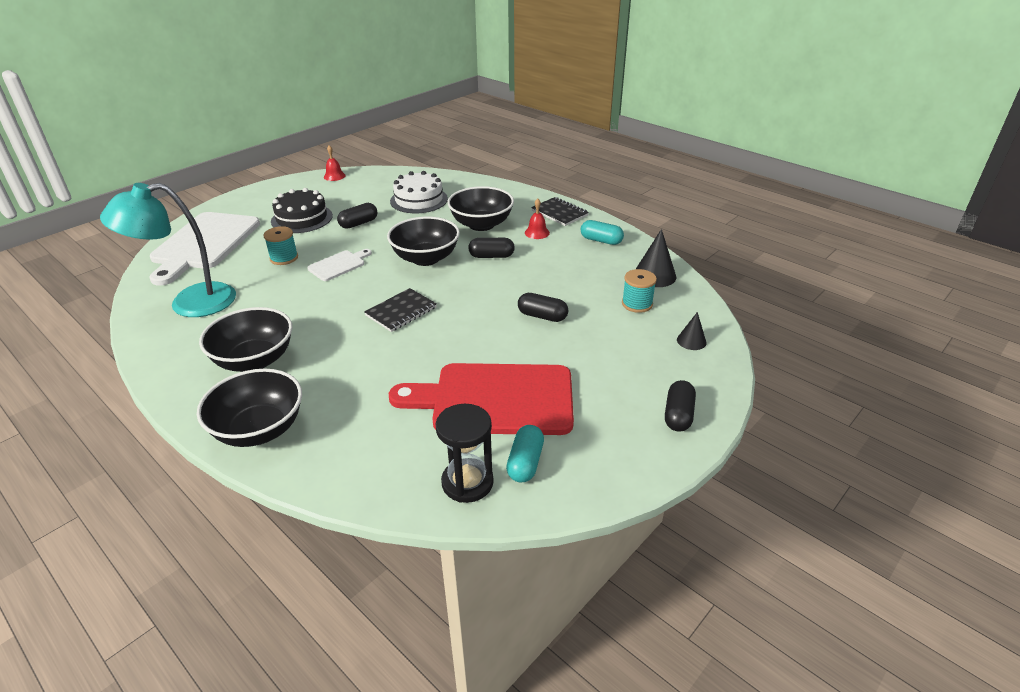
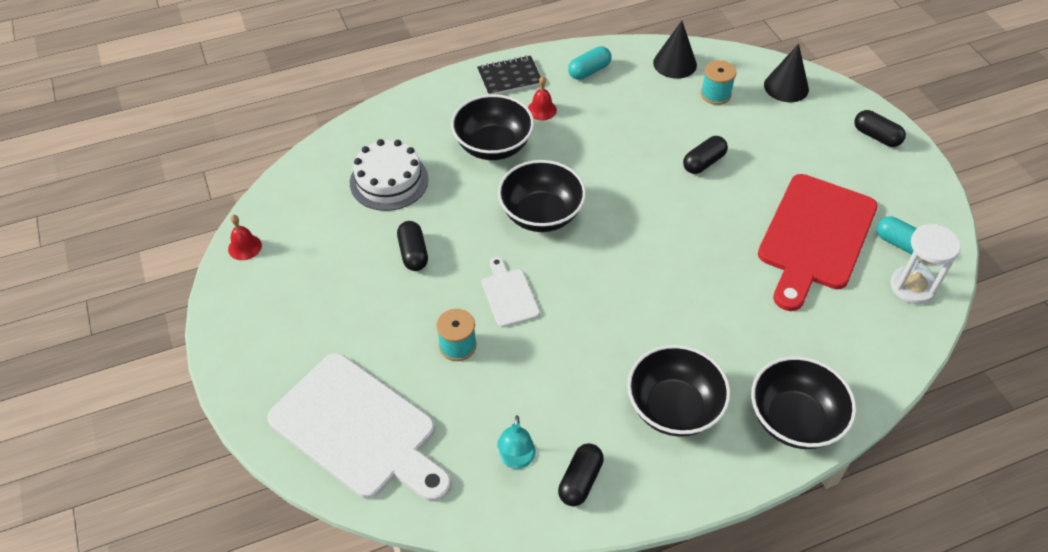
camera: 65 degrees left, 15 degrees up
turquoise lamp [100,183,236,317] -> turquoise lamp [497,415,536,469], size x0.45
black cake [271,188,333,233] -> none
black notebook [364,288,437,332] -> none
black hourglass [436,404,494,503] -> white hourglass [890,224,961,304]
black capsule [468,238,515,258] -> black capsule moved to [558,443,604,506]
black cone [677,312,707,350] -> black cone [764,44,809,102], size x1.68

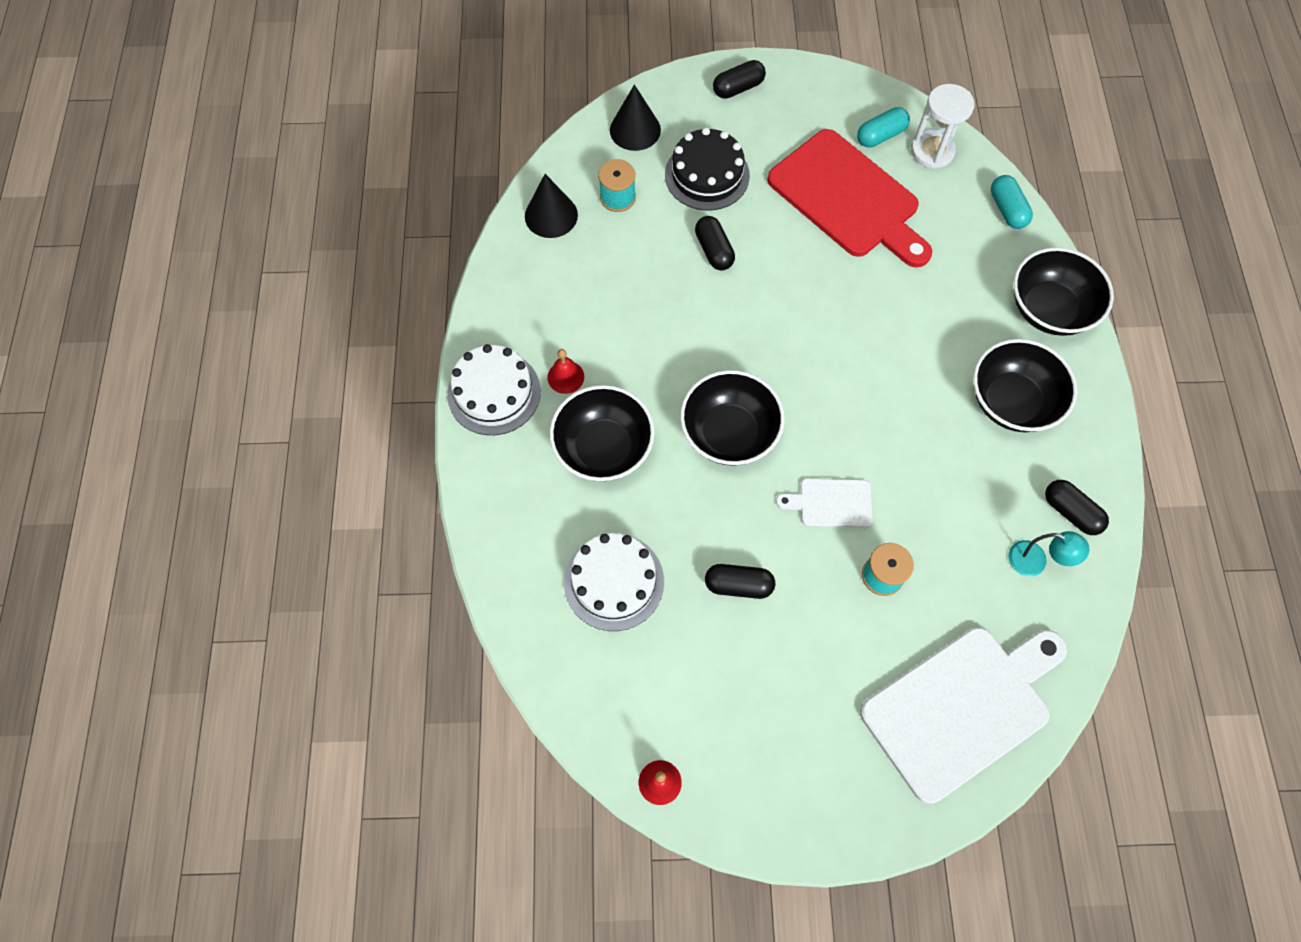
camera: 70 degrees left, 15 degrees up
black notebook [477,56,541,94] -> white cake [447,344,541,435]
turquoise capsule [568,46,611,80] -> turquoise capsule moved to [991,175,1033,229]
none -> black cake [665,127,750,210]

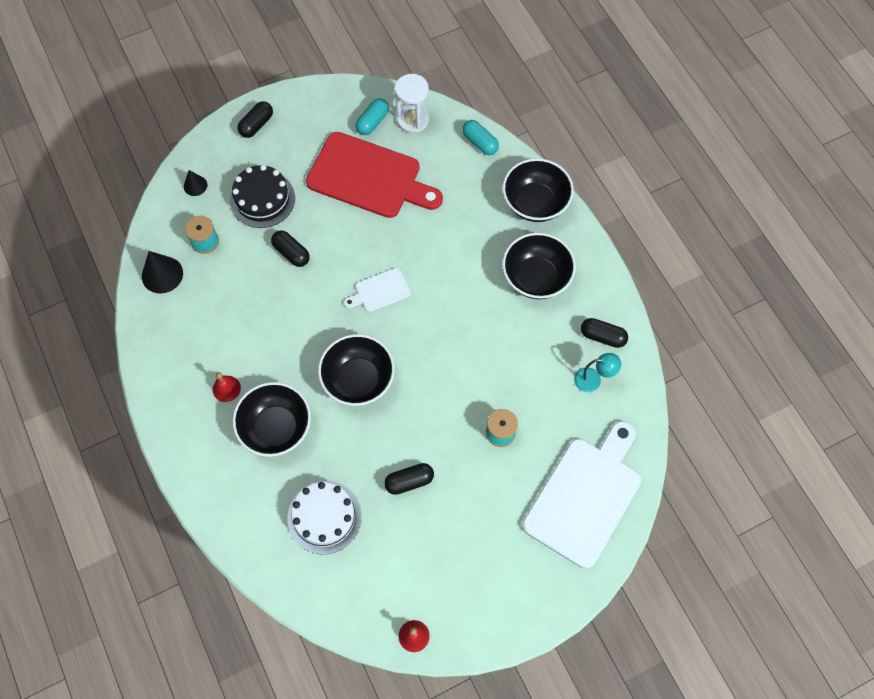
camera: 25 degrees left, 0 degrees up
white cake [447,344,541,435] -> none
black cone [610,84,661,151] -> black cone [184,170,207,196], size x0.60
white cutting board [776,478,873,528] -> white cutting board moved to [344,268,411,312]

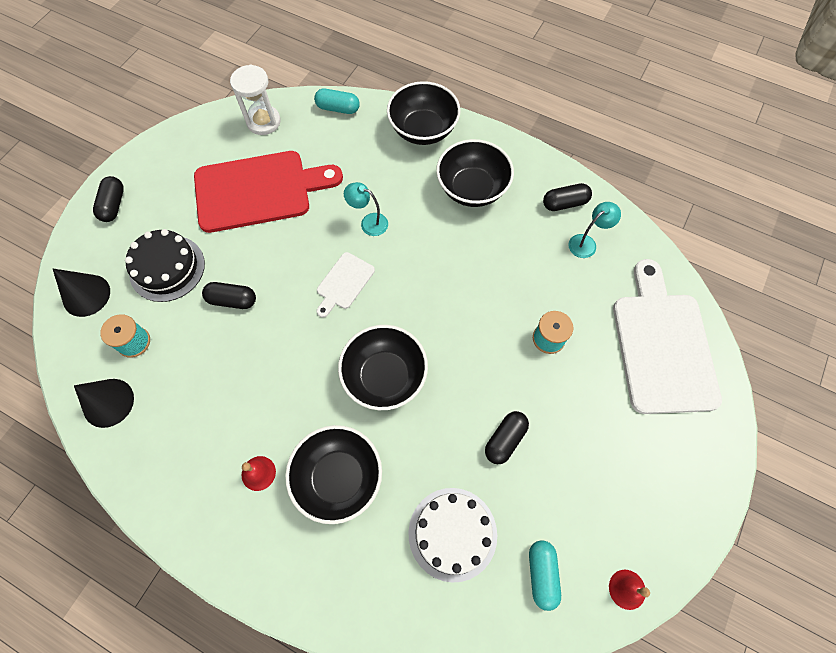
camera: 35 degrees left, 0 degrees up
black cone [184,170,207,196] -> black cone [52,268,110,317], size x1.68
turquoise capsule [355,98,389,135] -> turquoise capsule moved to [529,540,561,611]
none -> turquoise lamp [344,182,388,236]

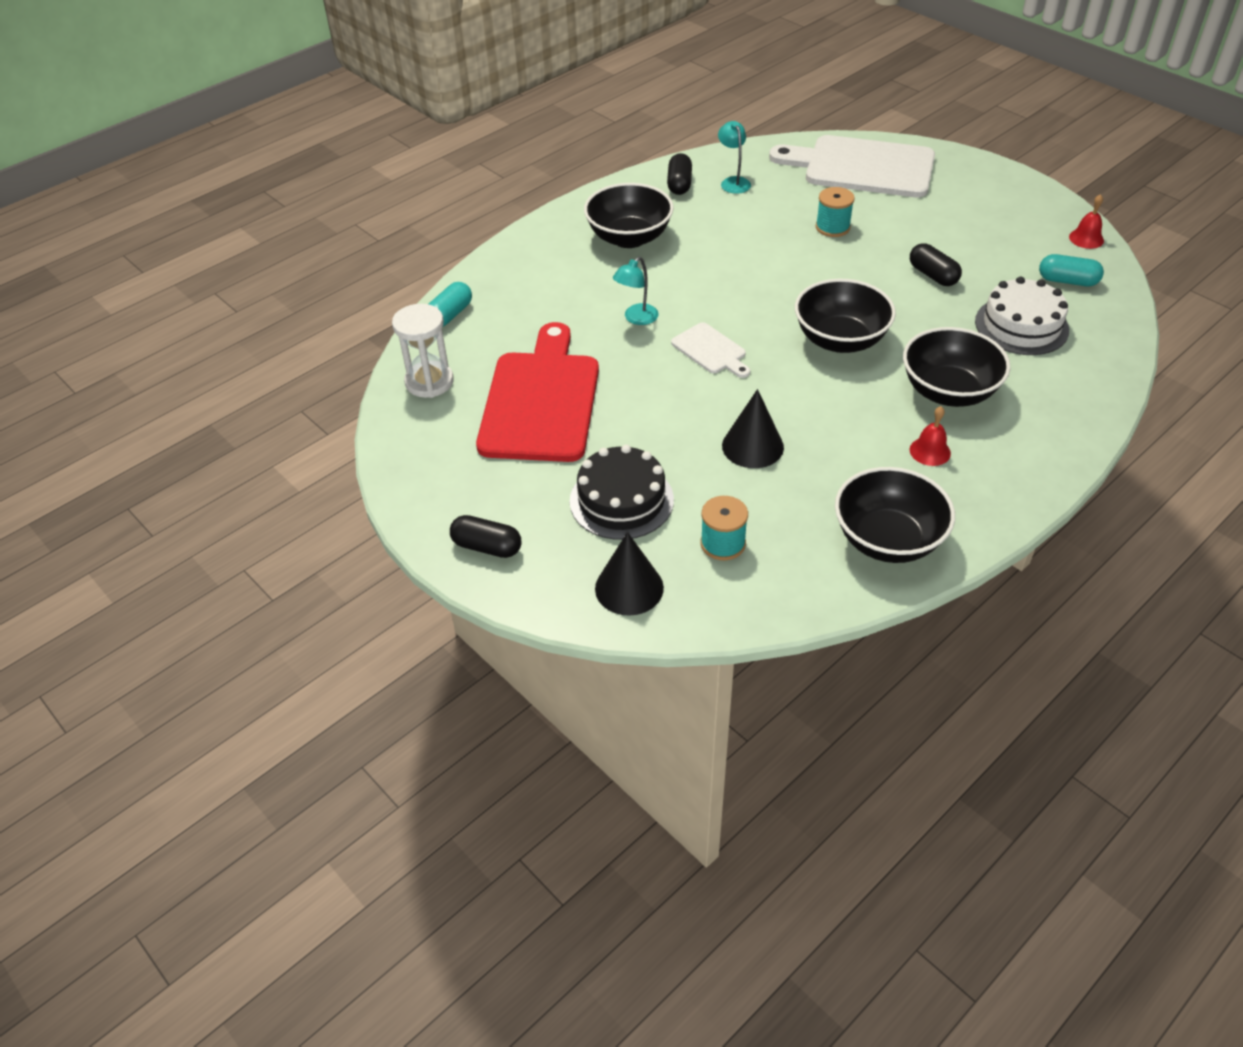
camera: 70 degrees left, 20 degrees down
black cone [74,379,134,428] -> black cone moved to [722,389,784,468]
black capsule [202,282,256,309] -> none
black bowl [387,81,460,145] -> black bowl moved to [835,467,955,563]

